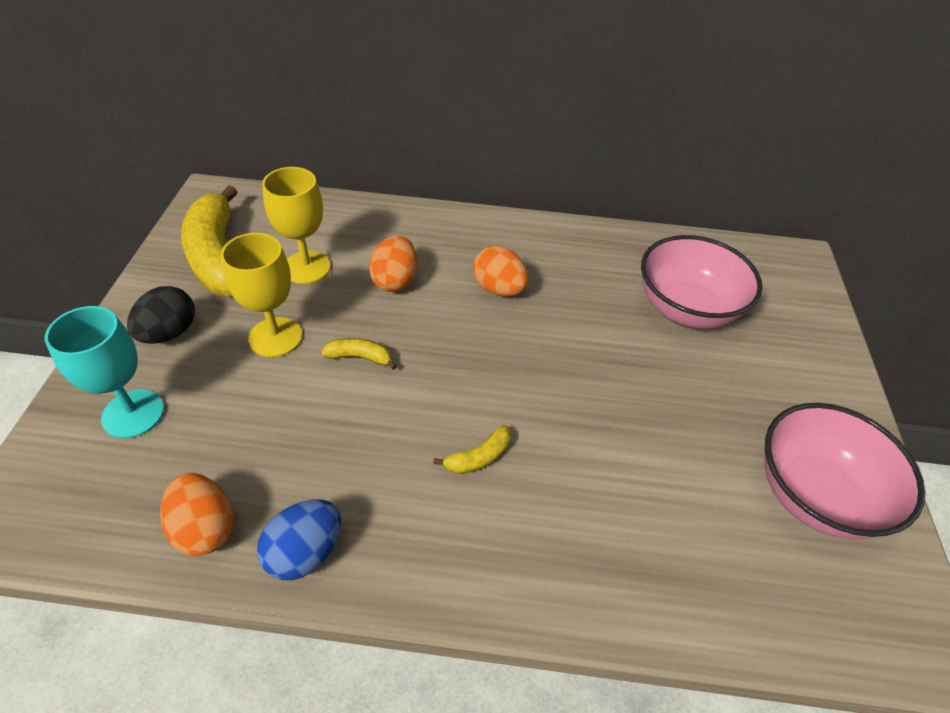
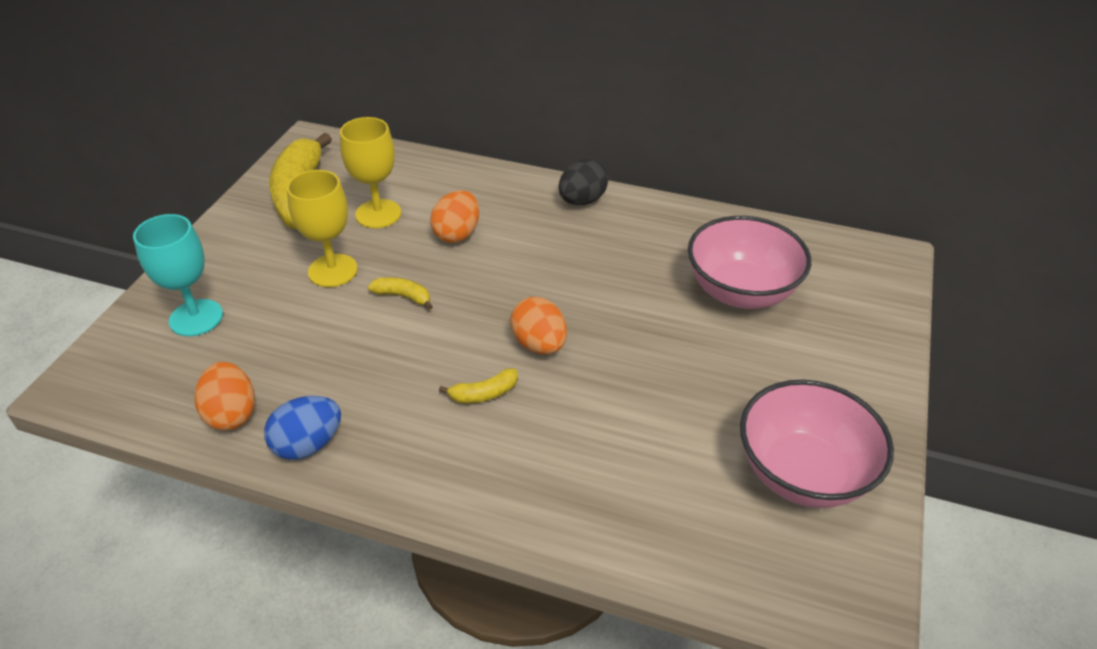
camera: 15 degrees right, 5 degrees down
black egg [127,286,195,344] -> black egg moved to [558,159,608,205]
orange egg [473,246,528,297] -> orange egg moved to [510,297,567,354]

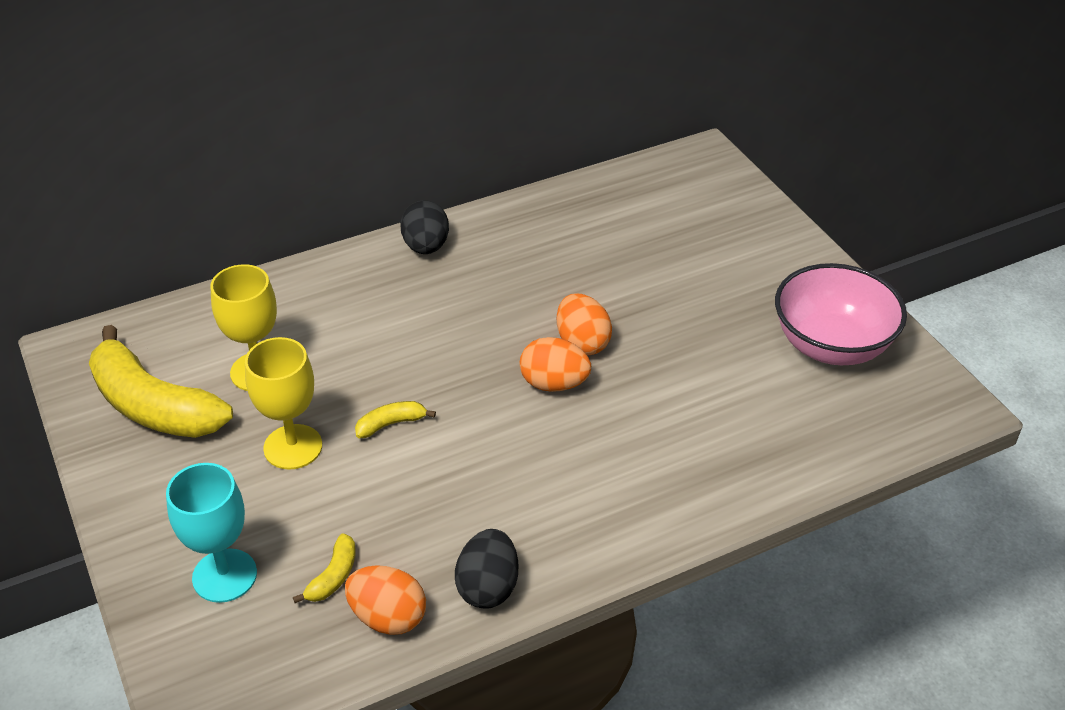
camera: 45 degrees left, 0 degrees up
blue egg [264,396,341,460] -> black egg [455,529,518,609]
orange egg [430,190,479,243] -> orange egg moved to [557,293,612,355]
yellow banana [439,368,518,403] -> yellow banana moved to [293,533,356,603]
pink bowl [688,216,811,309] -> none

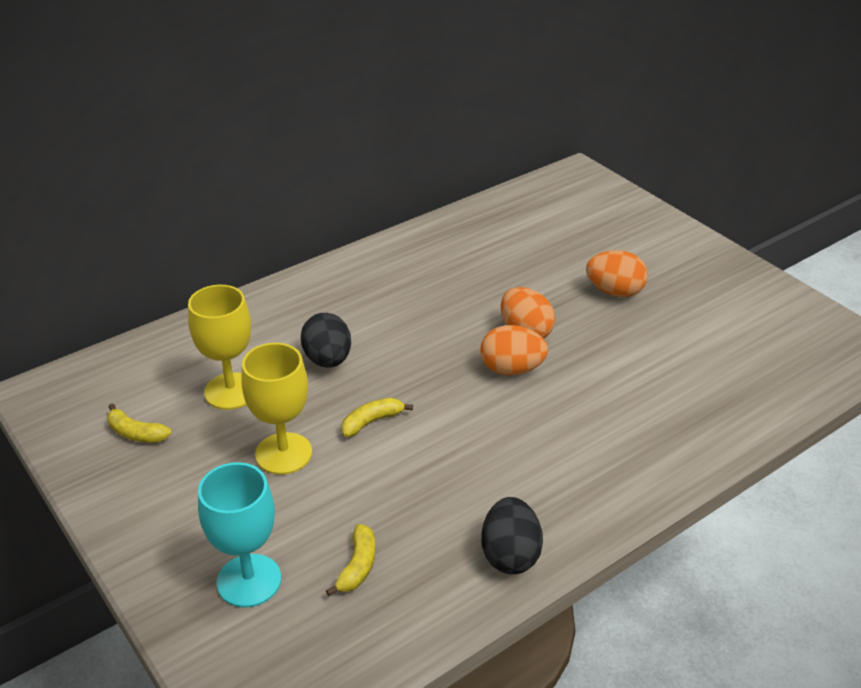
camera: 10 degrees left, 5 degrees down
yellow banana [89,325,233,438] -> yellow banana [107,403,171,443], size x0.42
orange egg [345,565,426,635] -> orange egg moved to [586,250,648,297]
black egg [400,200,449,254] -> black egg moved to [301,313,351,368]
pink bowl [775,263,907,365] -> none

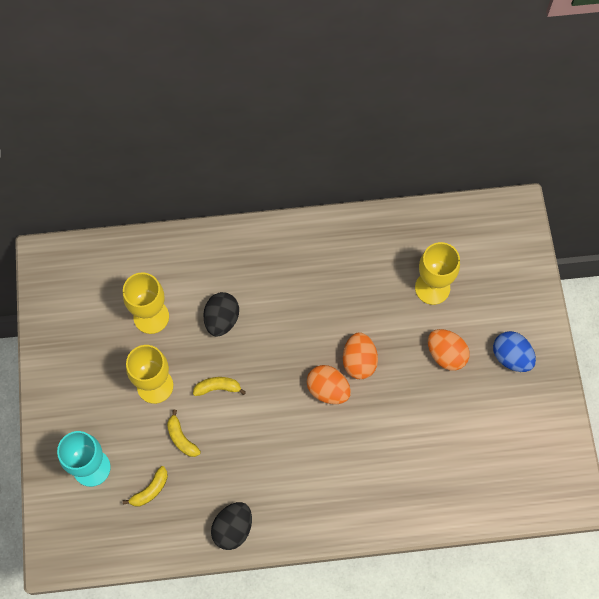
camera: 30 degrees right, 30 degrees up
yellow banana [107,403,171,443] -> yellow banana moved to [167,410,201,457]
none -> yellow goblet [415,242,460,305]
none -> blue egg [493,331,536,372]

